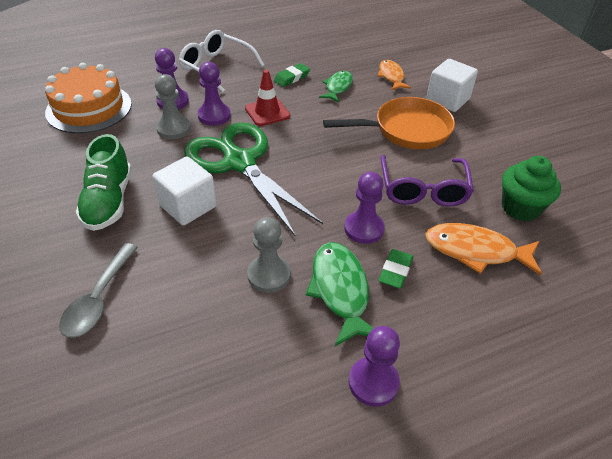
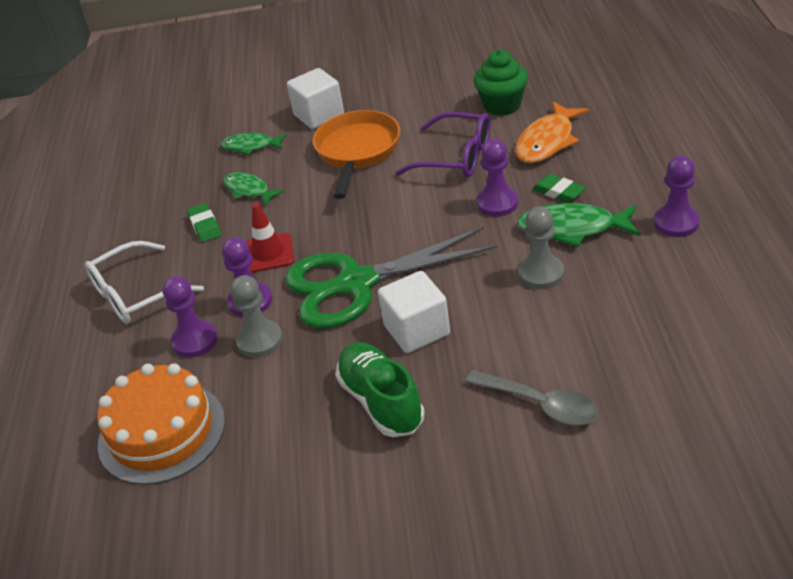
camera: 65 degrees left, 5 degrees down
green shoe [76,134,132,231] -> green shoe turned 135 degrees counterclockwise [335,342,425,437]
orange fish [377,60,411,90] -> green fish [221,133,287,155]

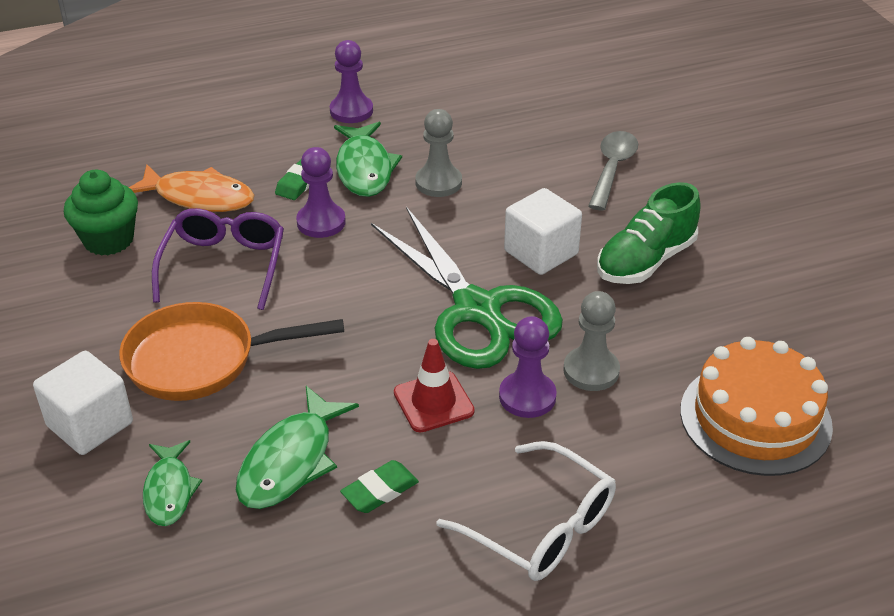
camera: 110 degrees left, 0 degrees up
purple pawn [163,276,218,358] -> none
green fish [224,172,284,205] -> green fish [236,386,359,509], size x1.54

